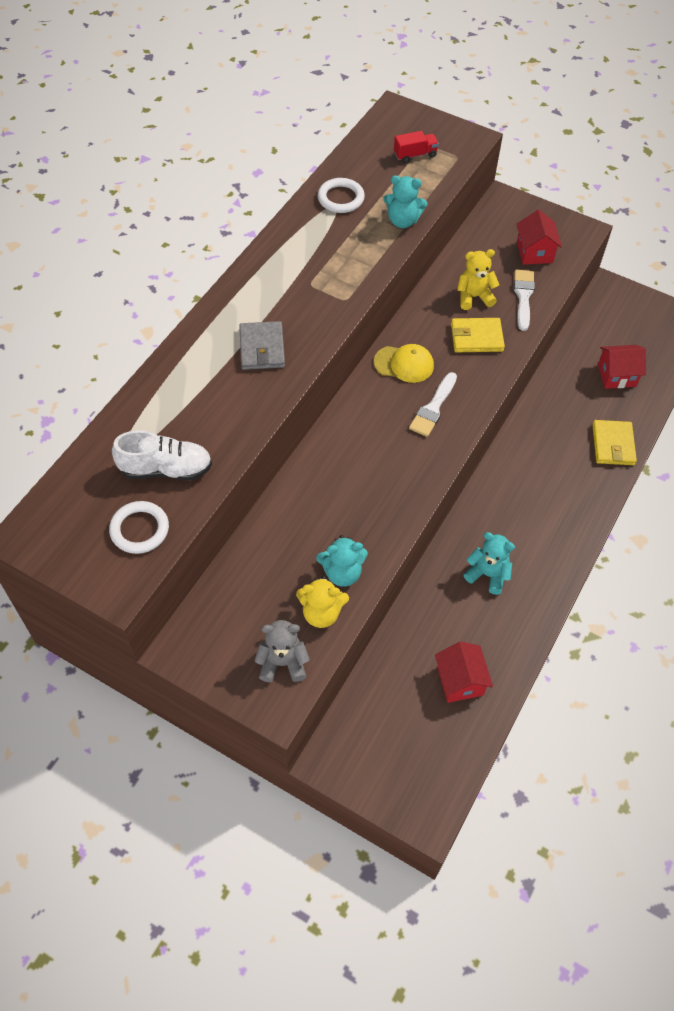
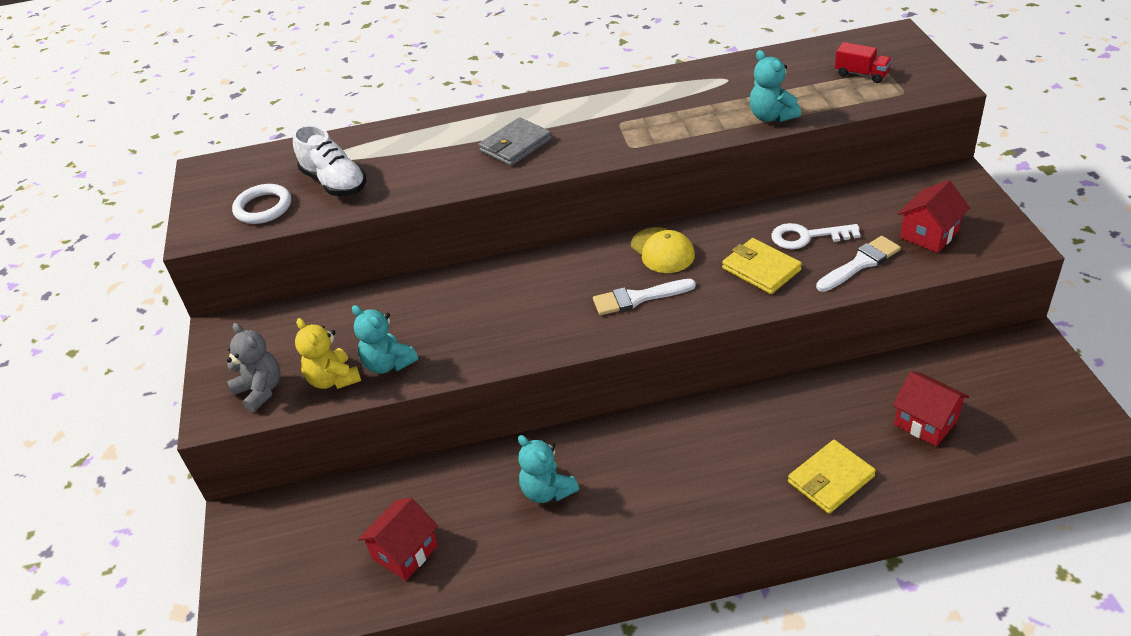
camera: 55 degrees right, 15 degrees down
white ring [318,178,365,213] -> none
yellow teddy bear [457,249,499,310] -> white key [771,223,860,249]
turquoise teddy bear [464,532,515,595] -> turquoise teddy bear turned 150 degrees clockwise [518,435,579,503]

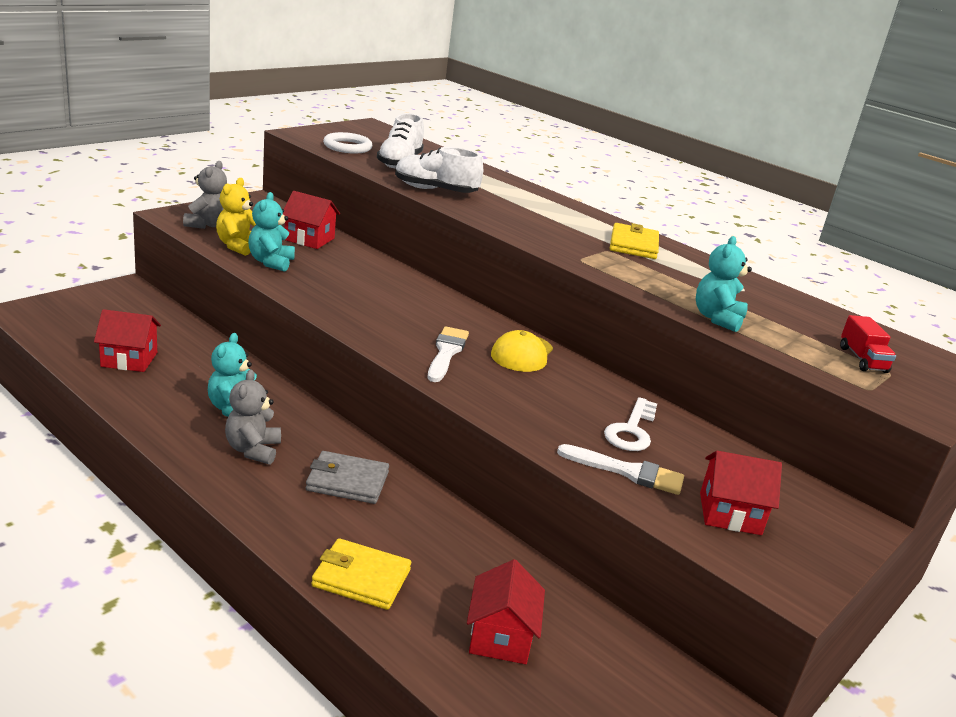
camera: 45 degrees right, 15 degrees down
grey wallet [479,117,552,166] -> grey wallet moved to [306,451,389,504]
white brush [593,279,696,315] -> white brush turned 60 degrees clockwise [428,326,469,382]
yellow wallet [722,238,802,294] -> yellow wallet moved to [610,223,659,259]
white key [771,223,860,249] -> white key turned 120 degrees counterclockwise [604,397,657,451]
none -> grey teddy bear [225,370,281,465]
none -> red house [283,191,340,249]
none -> white shoe [395,147,483,193]

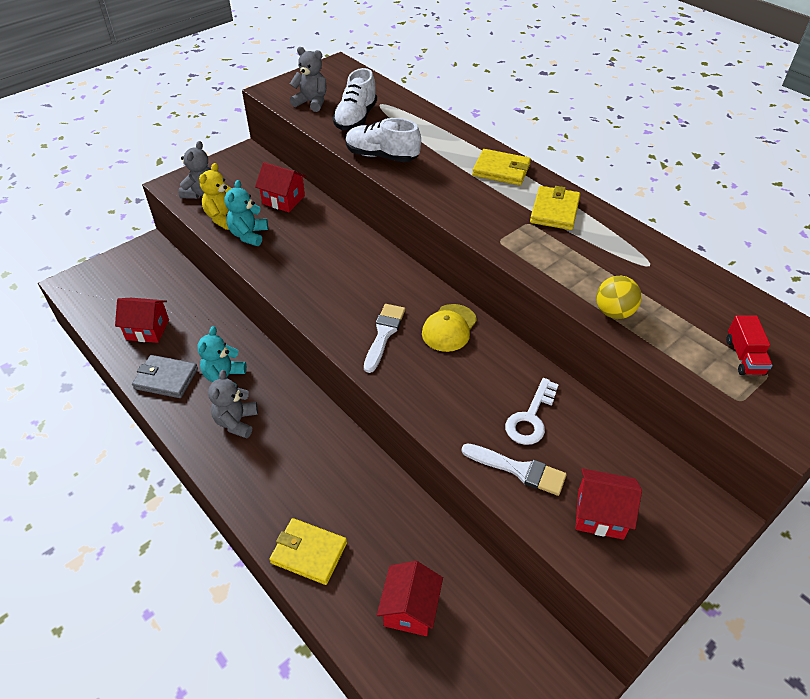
camera: 10 degrees right, 20 degrees up
grey wallet [306,451,389,504] -> grey wallet moved to [132,355,198,398]
white ring [323,132,372,154] -> grey teddy bear [290,47,326,112]
turquoise teddy bear [696,236,752,332] -> yellow ball [596,276,642,319]
none -> yellow wallet [472,149,531,185]

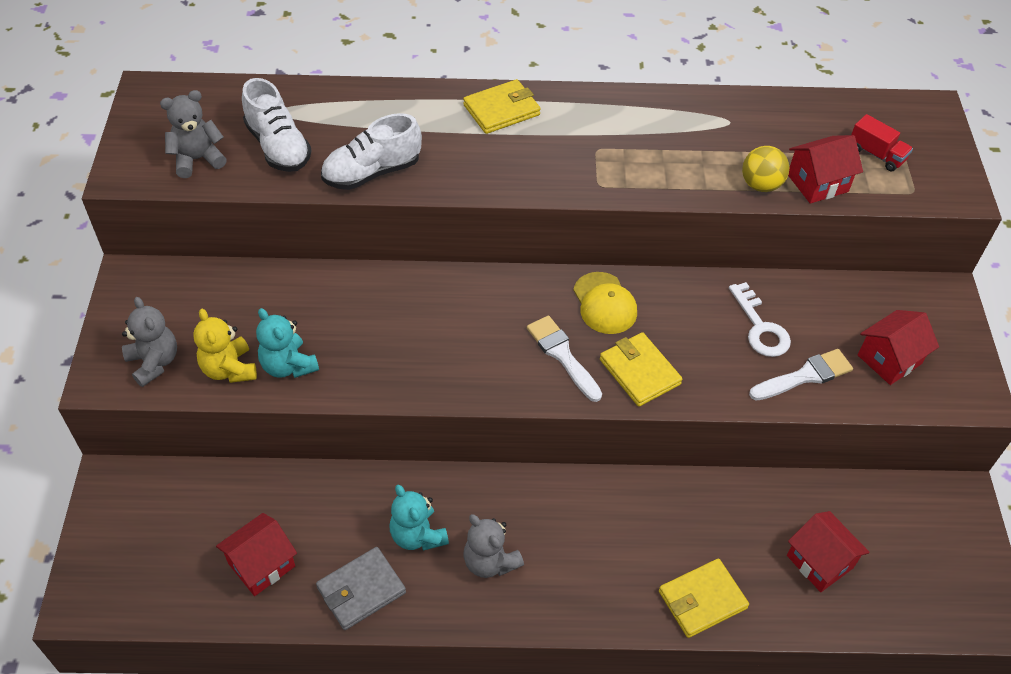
camera: 50 degrees left, 5 degrees up
red house [255,162,306,212] -> red house moved to [788,135,863,204]
yellow wallet [530,186,580,230] -> yellow wallet moved to [600,332,682,407]

